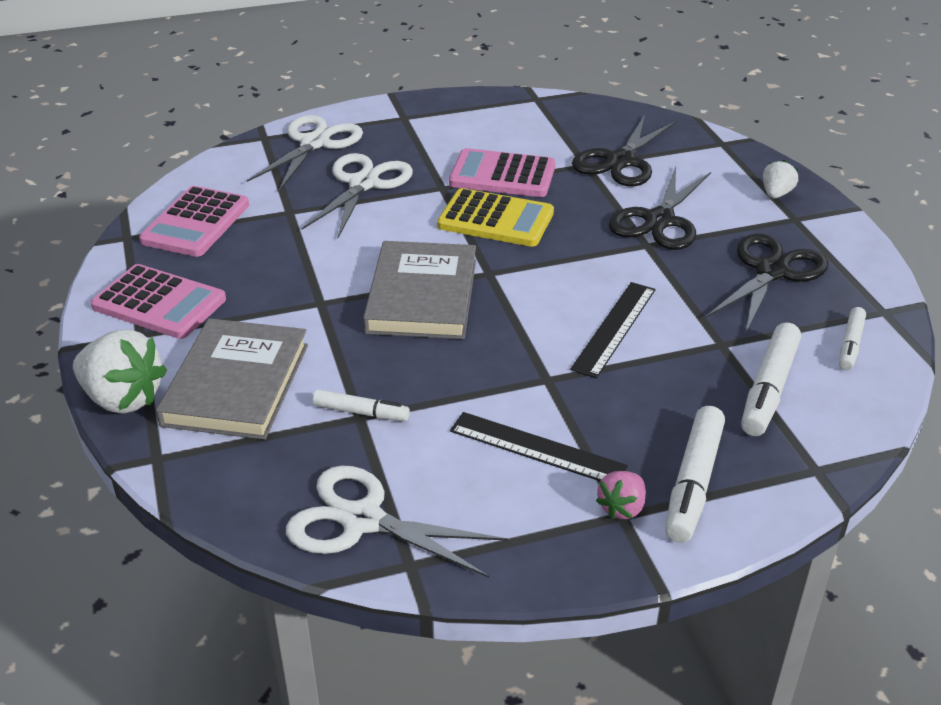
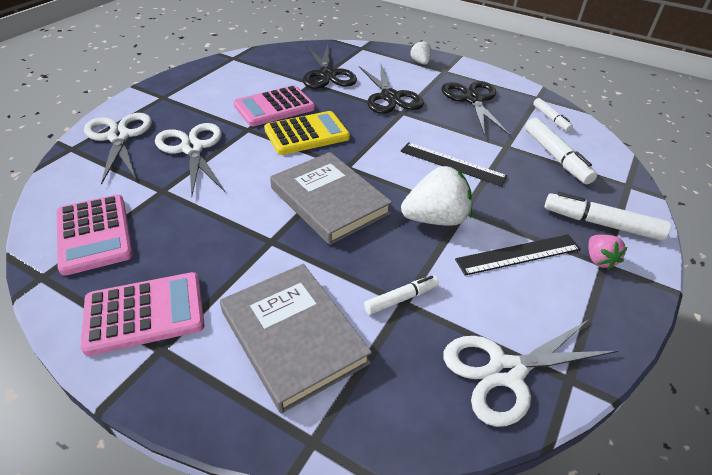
camera: 45 degrees left, 5 degrees up
white strawberry [73,329,167,414] -> white strawberry moved to [401,166,472,226]
black ruler [570,282,656,378] -> black ruler turned 45 degrees counterclockwise [401,142,508,186]
white marker [665,406,725,543] -> white marker turned 135 degrees clockwise [545,192,671,241]

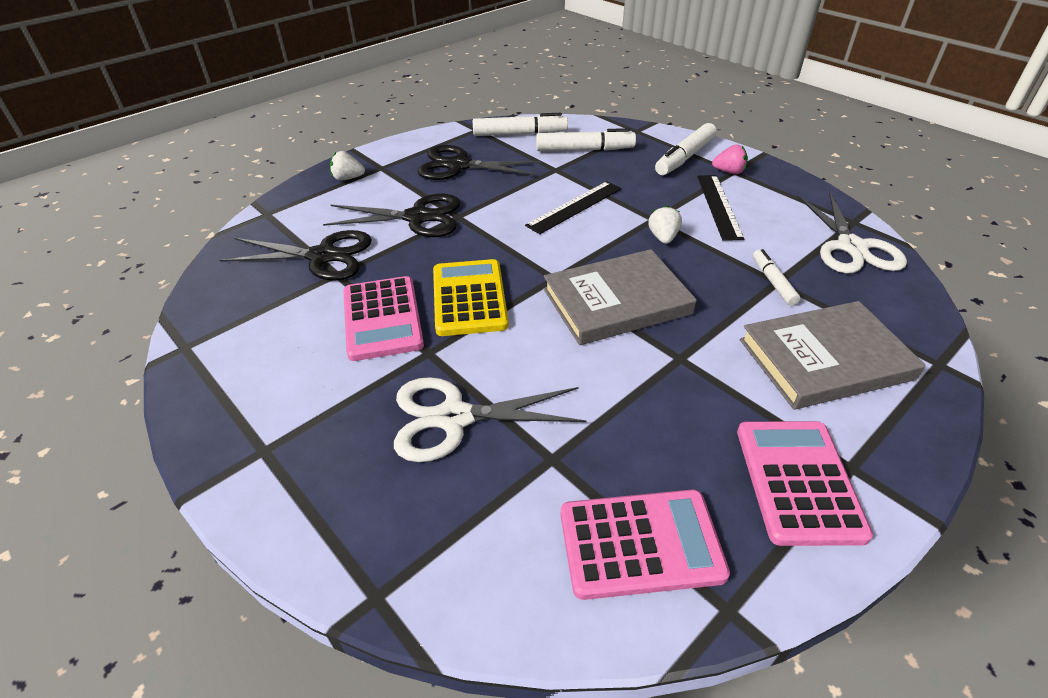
camera: 70 degrees left, 0 degrees up
white scissors [84,113,152,185] -> none
white strawberry [401,166,472,226] -> white strawberry [648,205,682,244], size x0.54
white marker [533,98,573,132] -> white marker [473,113,568,136], size x1.67

